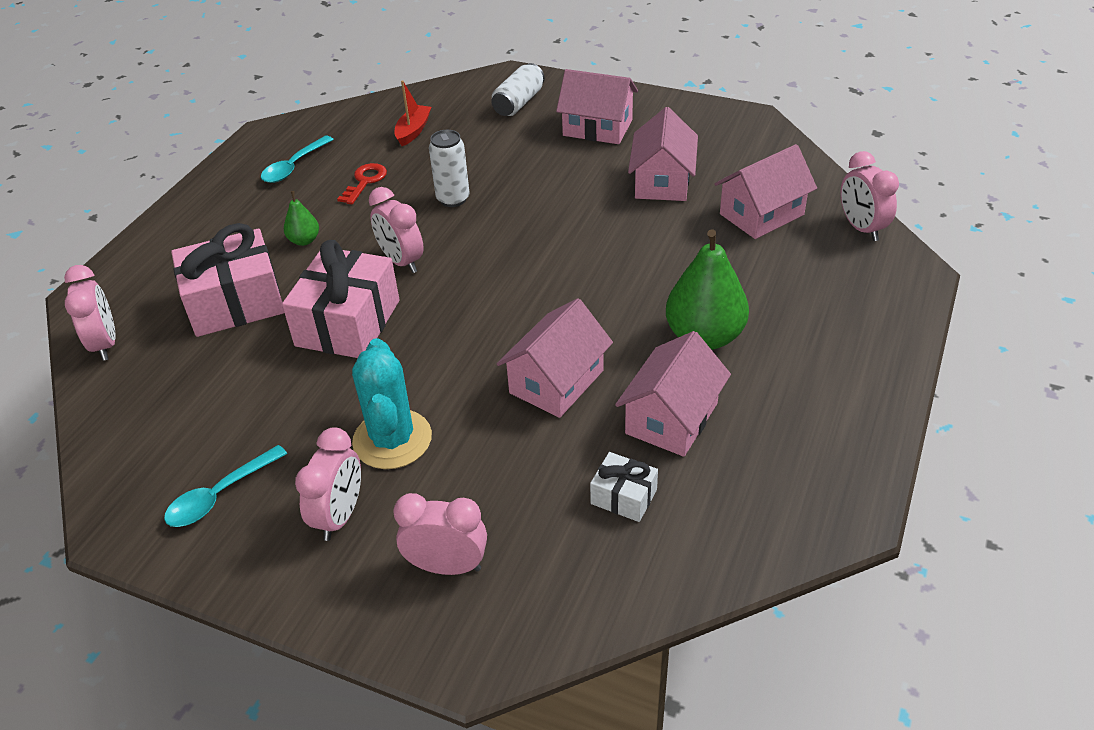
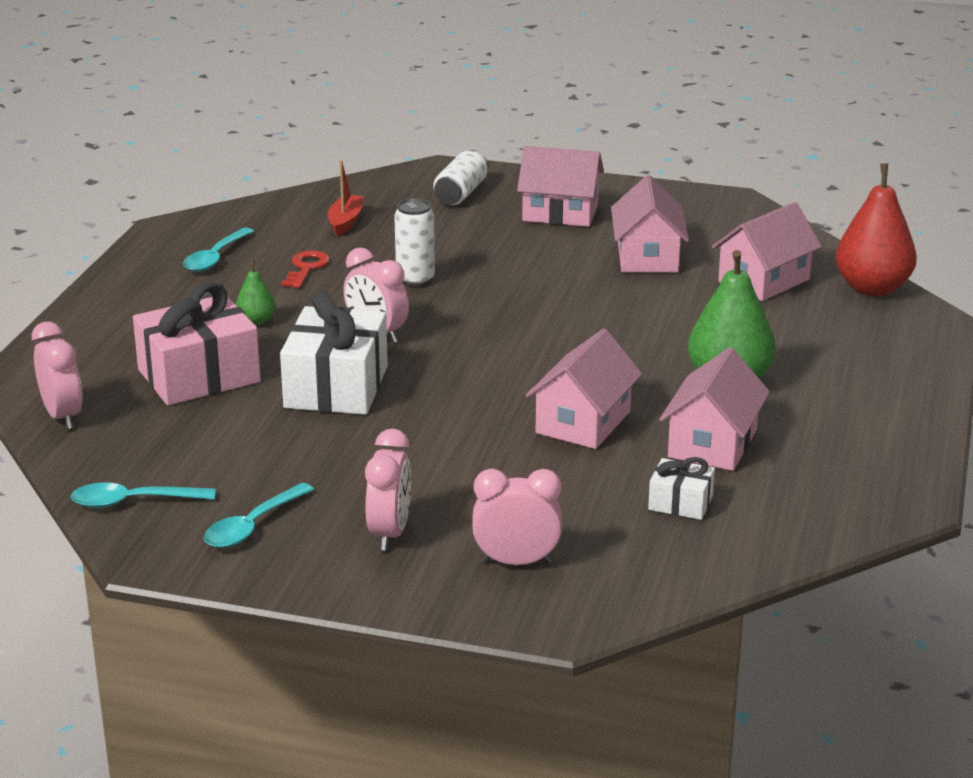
camera: 10 degrees left, 15 degrees down
pink gift [282,240,400,358] -> white gift [280,292,388,415]
turquoise cactus [352,338,432,469] -> none
pink clock [841,151,899,241] -> red pear [836,163,917,296]
none -> turquoise spoon [71,483,215,508]

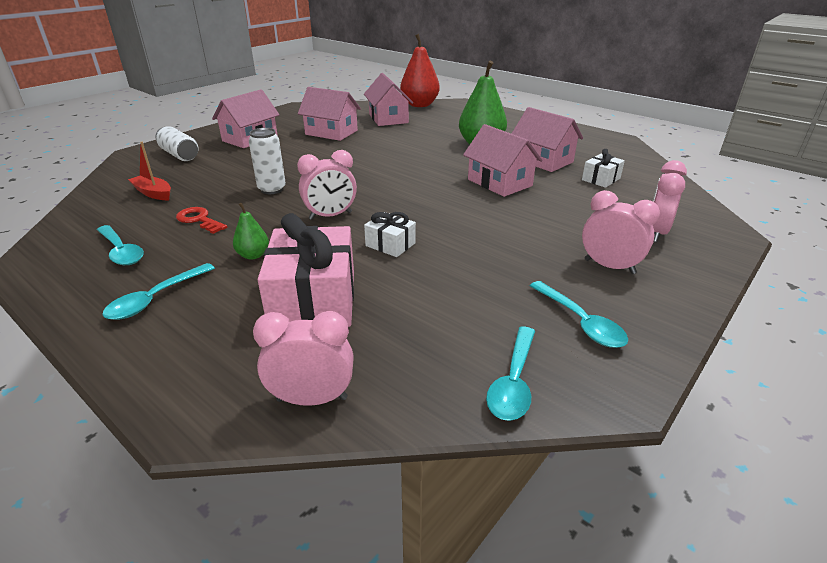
camera: 65 degrees left, 5 degrees up
white gift [280,292,388,415] -> white gift [364,212,416,257], size x0.50
none -> turquoise spoon [102,263,215,320]

